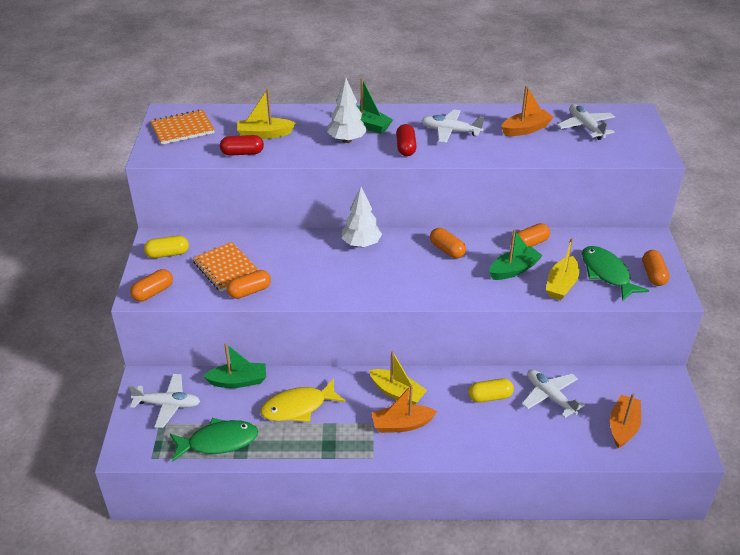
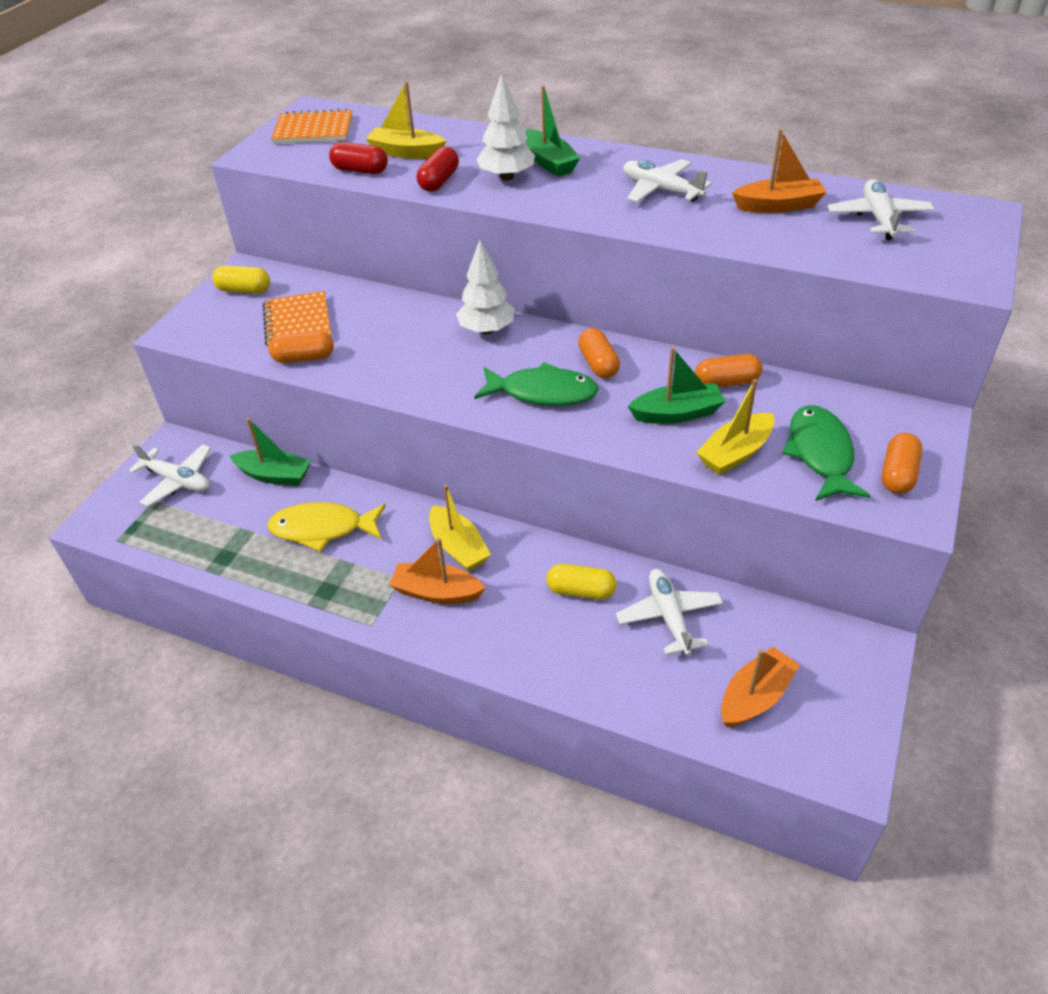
camera: 25 degrees right, 5 degrees up
orange capsule [130,269,173,302] -> none
green fish [170,418,258,462] -> green fish moved to [474,362,599,406]
red capsule [396,124,417,156] -> red capsule moved to [417,147,459,191]

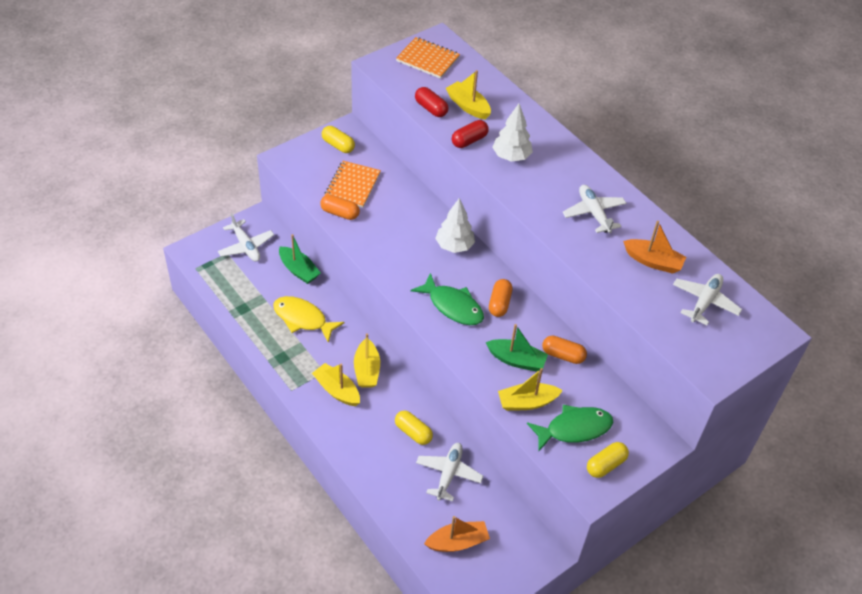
camera: 25 degrees right, 5 degrees up
orange boat [389,538,485,604] -> yellow boat [312,363,360,406]
green boat [525,86,580,177] -> none
green fish [782,405,871,501] -> green fish turned 45 degrees clockwise [527,405,613,452]
orange capsule [882,433,923,494] -> yellow capsule [587,442,629,478]

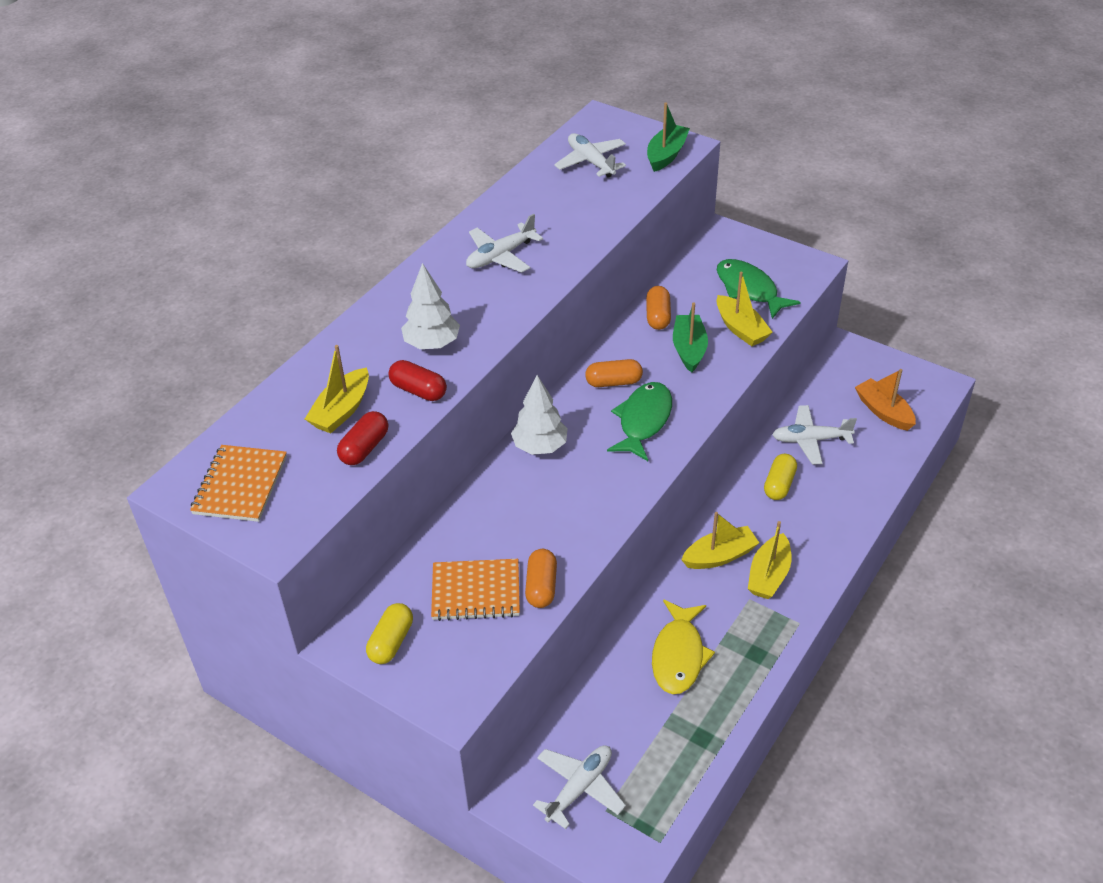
camera: 105 degrees left, 5 degrees down
green boat [279,234,321,284] -> green boat moved to [647,102,690,172]
yellow capsule [587,442,629,478] -> none
orange boat [623,221,686,274] -> none
white plane [673,274,742,325] -> white plane turned 45 degrees clockwise [554,133,626,178]

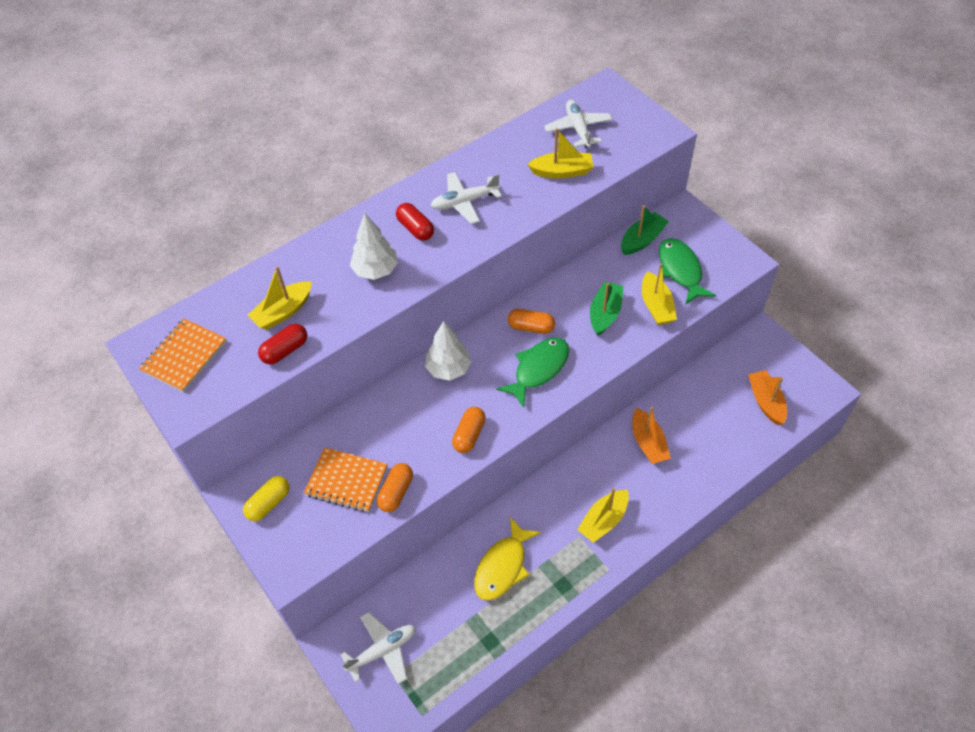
camera: 20 degrees right, 10 degrees up
red capsule [388,360,447,401] -> red capsule moved to [396,203,434,241]
orange capsule [646,286,671,330] -> orange capsule moved to [452,407,486,453]
green boat [647,102,690,172] -> green boat moved to [621,205,669,255]
yellow boat [681,512,759,569] -> yellow boat moved to [527,128,593,179]
yellow capsule [764,454,797,500] -> orange boat [632,407,671,464]
white plane [772,405,857,465] -> none

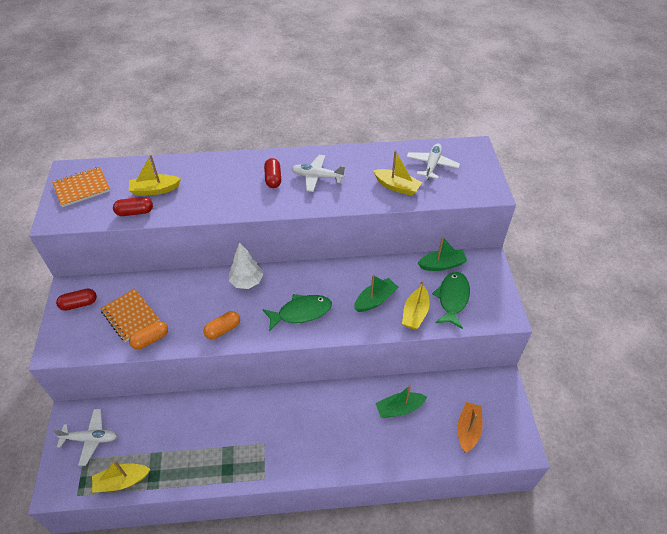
camera: 30 degrees right, 5 degrees down
yellow capsule [243,476,289,521] -> red capsule [56,288,97,311]
white tree [350,213,398,280] -> none
yellow fish [474,517,541,601] -> none
orange capsule [508,309,555,334] -> none
yellow boat [577,488,629,543] -> yellow boat moved to [92,460,150,493]
orange boat [632,407,671,464] -> none
none -> green boat [376,385,427,418]

